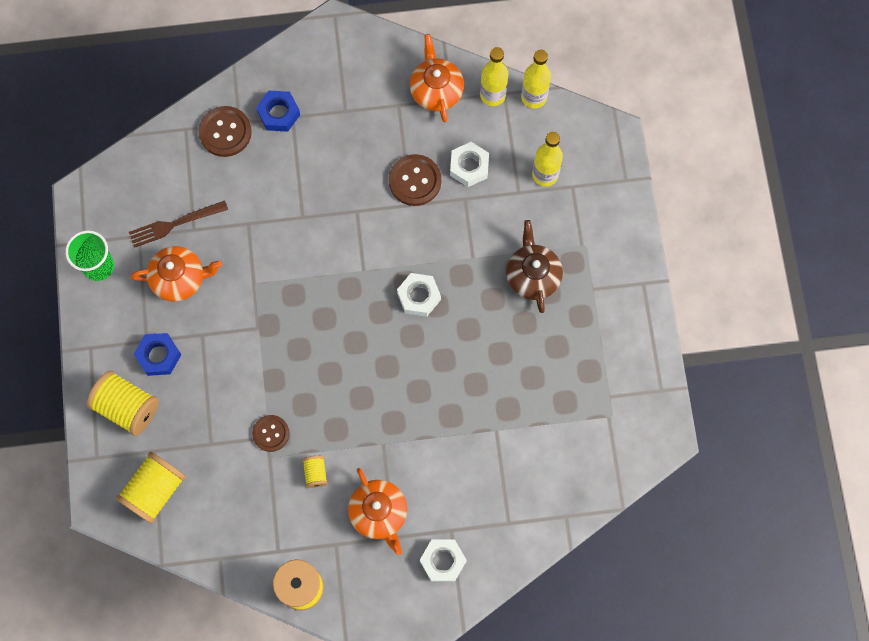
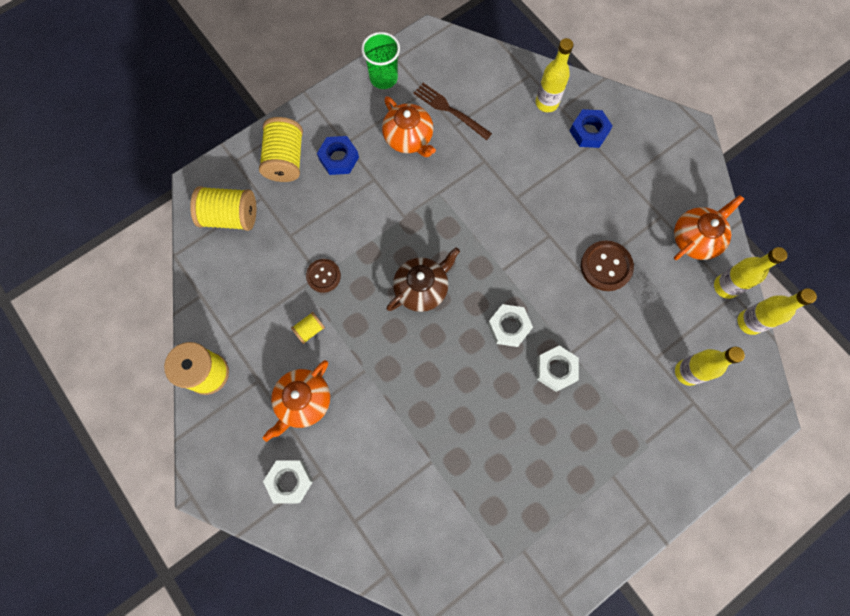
camera: 60 degrees right, 0 degrees up
brown button [198,106,252,157] -> yellow bottle [536,38,573,112]
white nut [450,142,489,187] -> white nut moved to [537,345,579,392]
brown teapot [506,220,563,313] -> brown teapot moved to [387,248,460,312]

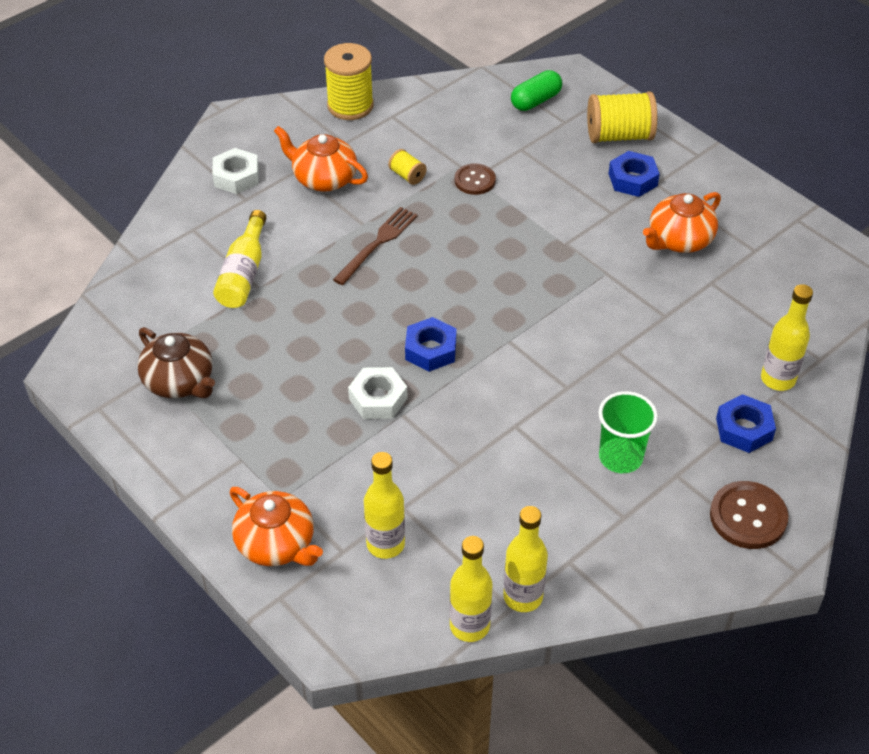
camera: 85 degrees right, 25 degrees down
yellow spool [190,186,256,231] -> green capsule [511,70,562,111]
green cup [361,32,400,89] -> green cup moved to [598,391,658,473]
brown teapot [387,248,460,312] -> brown teapot moved to [137,327,215,398]
brown fork [413,83,492,140] -> brown fork moved to [333,207,418,285]
white nut [488,304,533,347] -> blue nut [405,317,456,372]
brown button [581,241,634,291] -> brown button moved to [710,481,788,549]
orange teapot [674,195,744,260] -> orange teapot moved to [230,487,323,566]
none -> yellow bottle [213,210,267,308]

